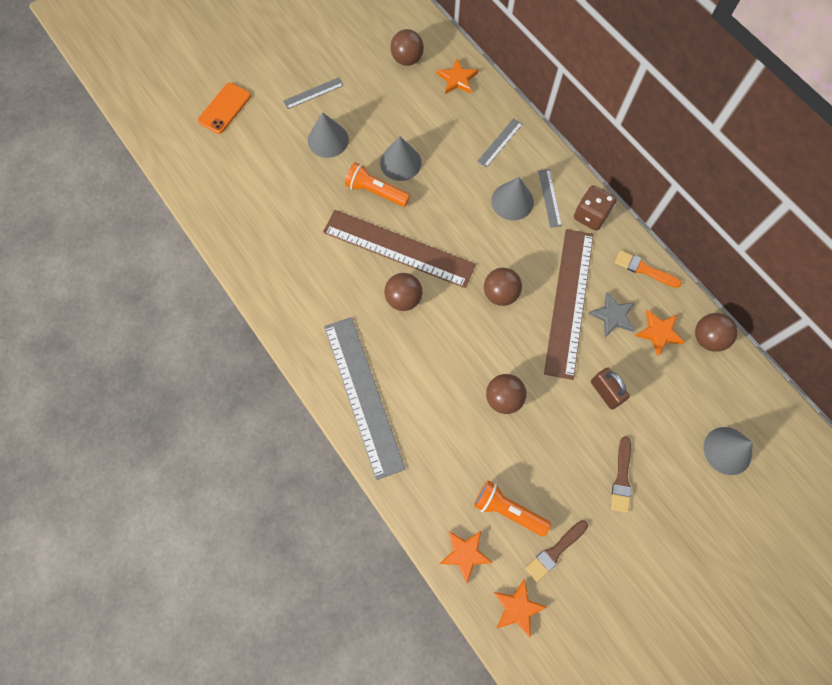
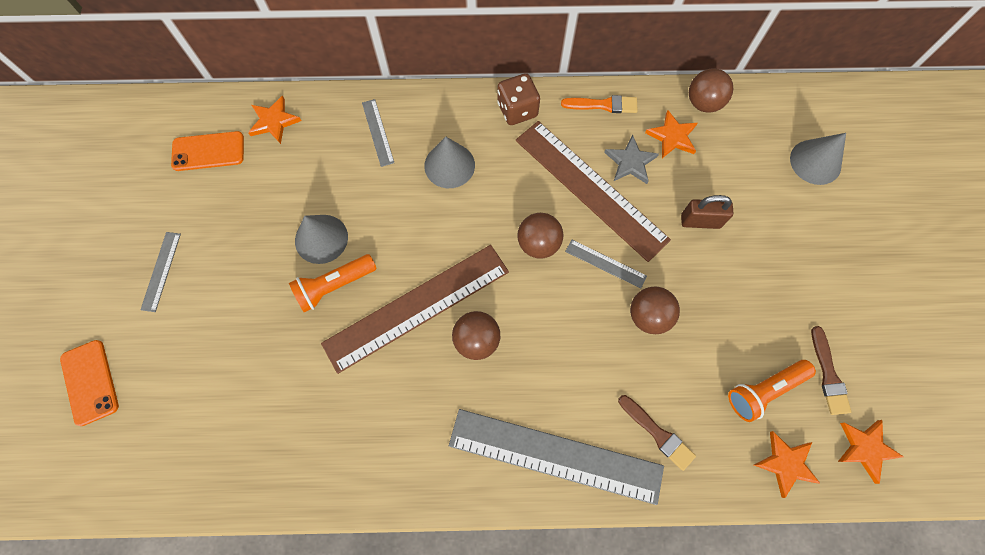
camera: 55 degrees left, 0 degrees up
grey cone [308,112,349,158] -> none
brown ball [391,29,424,66] -> orange phone [171,131,244,171]
grey ruler [538,169,562,228] -> grey ruler moved to [565,240,647,288]
brown brush [611,436,631,513] -> brown brush moved to [618,395,696,471]
orange brush [615,250,682,288] -> orange brush turned 150 degrees counterclockwise [561,95,638,113]

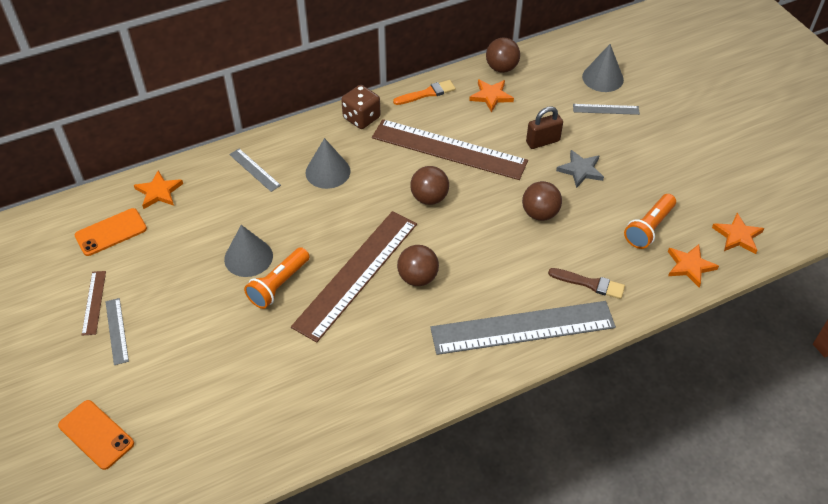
camera: 25 degrees left, 20 degrees down
grey ruler [565,240,647,288] -> grey ruler moved to [573,104,640,115]
grey star [604,135,659,184] -> grey star moved to [556,150,604,188]
brown brush [811,326,851,415] -> none
none -> brown ruler [82,271,106,336]

